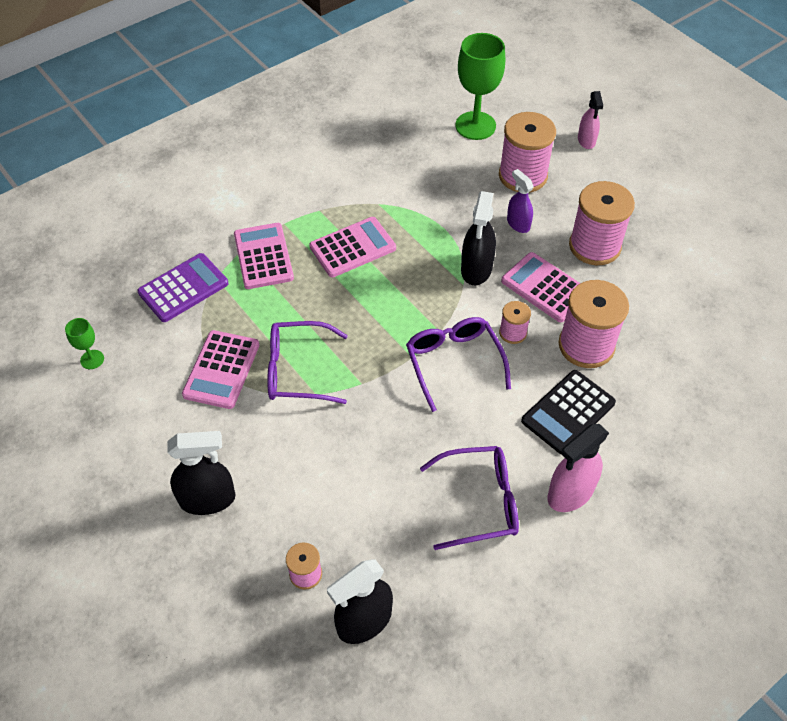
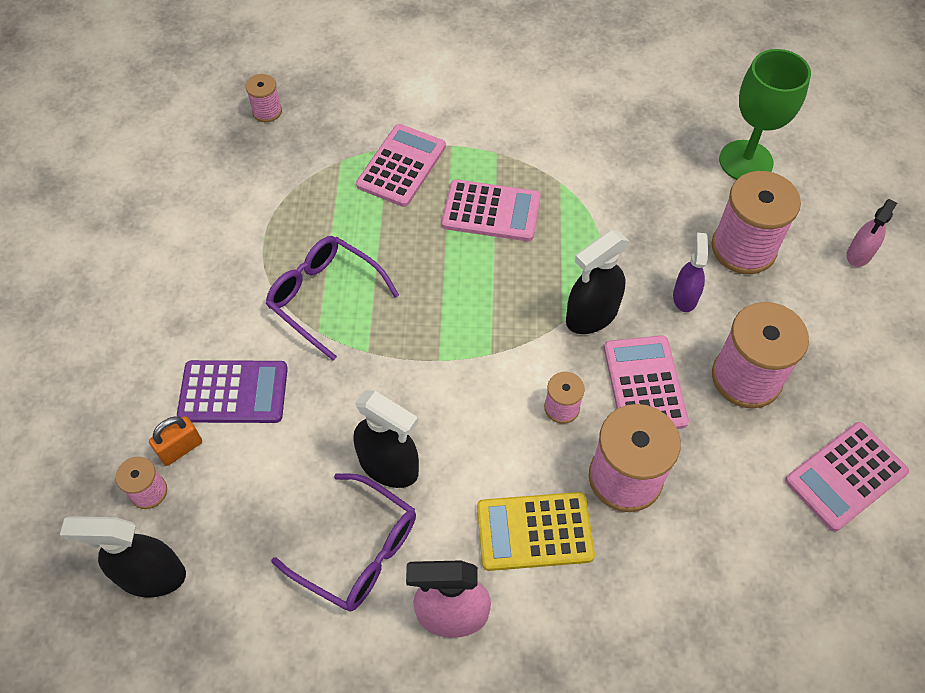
camera: 40 degrees right, 5 degrees up
green goblet [65,318,104,369] -> none
purple calculator [137,253,229,322] -> purple calculator moved to [177,360,288,423]
black spray bottle [167,431,236,515] -> black spray bottle moved to [353,391,419,488]
pink calculator [182,330,259,409] -> pink calculator moved to [785,422,909,532]
purple glasses [406,317,511,412] -> none
black calculator [521,370,616,454] -> yellow calculator [477,492,595,571]
none -> orange padlock [149,416,202,466]
none -> pink spool [245,74,282,122]

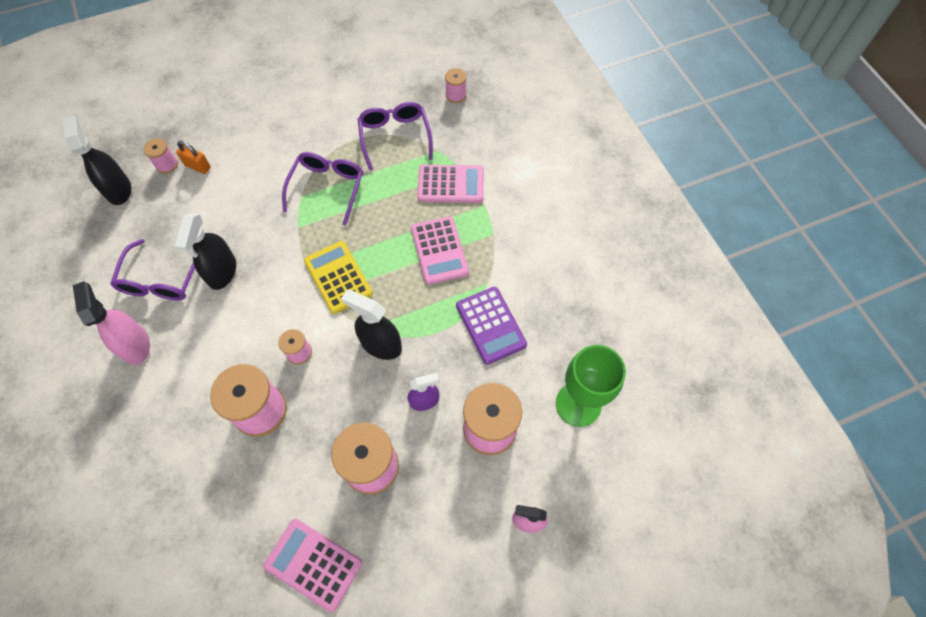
camera: 65 degrees right, 5 degrees up
purple calculator [177,360,288,423] -> purple calculator moved to [456,287,527,365]
yellow calculator [477,492,595,571] -> yellow calculator moved to [304,241,373,314]
pink calculator [604,335,689,429] -> none
none -> purple glasses [358,102,433,171]

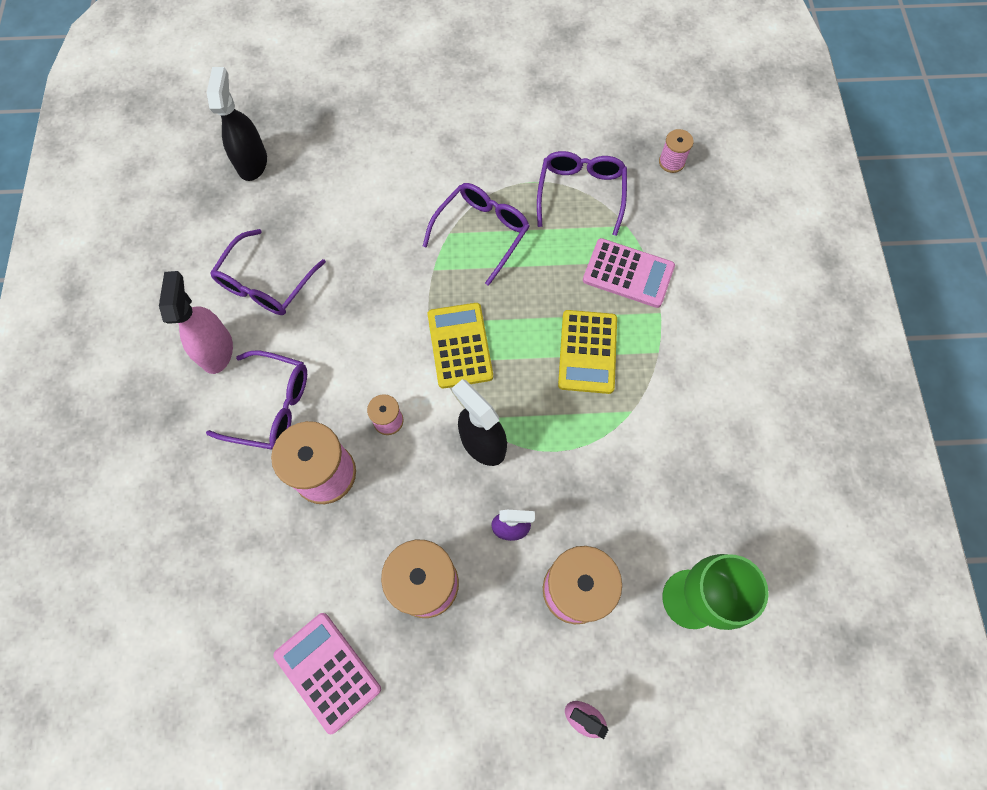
camera: 20 degrees right, 5 degrees up
pink spool [143,138,178,174] -> none
black spray bottle [174,213,236,290] -> none
orange padlock [176,140,211,174] -> none
pink calculator [411,217,469,285] -> yellow calculator [558,310,617,394]
purple calculator [456,287,527,365] -> none
none -> purple glasses [206,351,307,450]

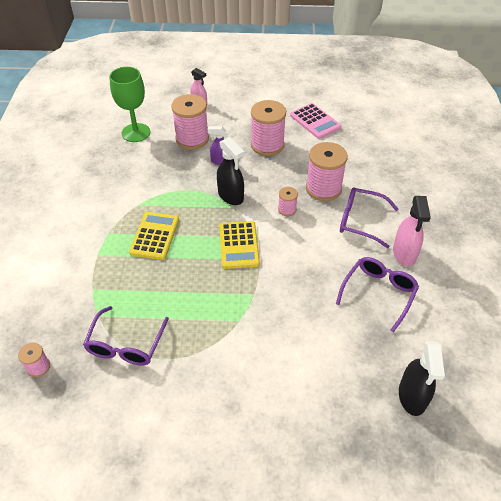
camera: 175 degrees left, 20 degrees down
purple glasses [423,183,530,286] -> none
pink calculator [583,238,675,308] -> none

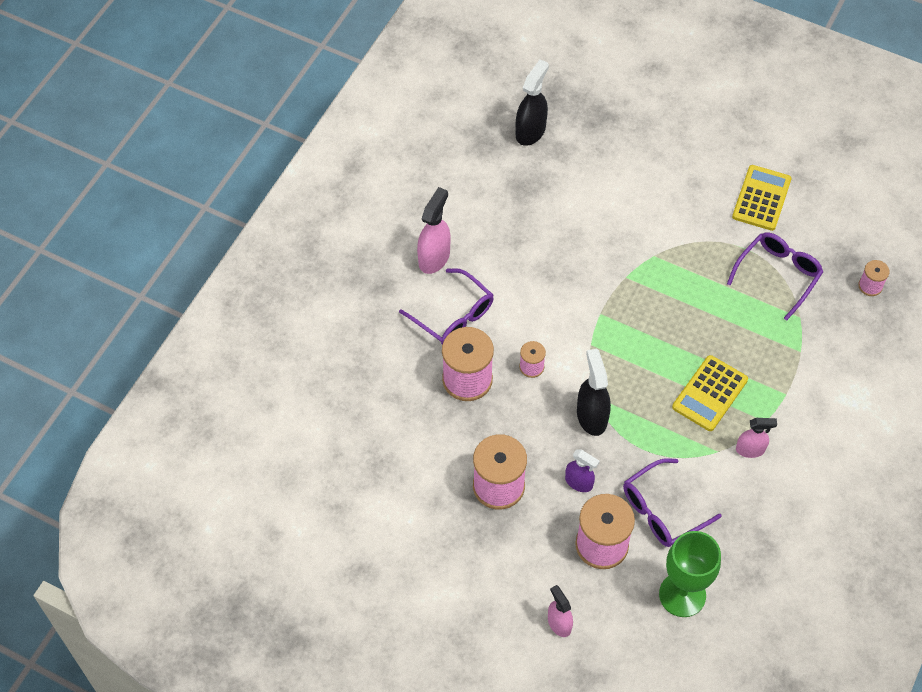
camera: 155 degrees left, 10 degrees up
yellow calculator [219,221,260,269] -> yellow calculator moved to [732,165,792,231]
pink calculator [290,103,342,139] -> none
purple glasses [336,257,419,333] -> purple glasses moved to [623,458,722,547]
none -> pink spray bottle [736,418,777,458]

